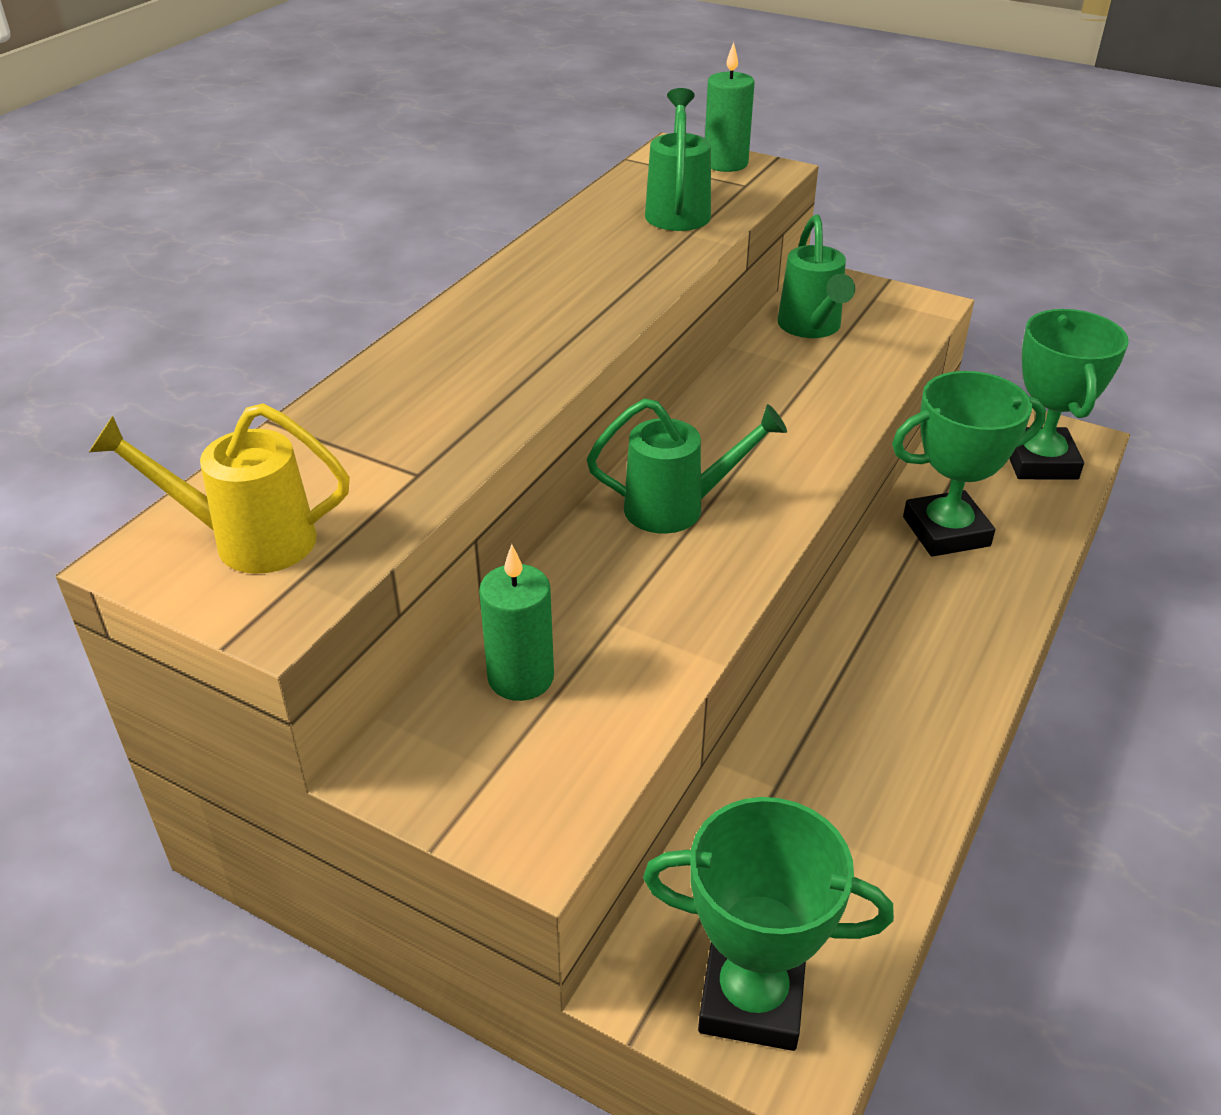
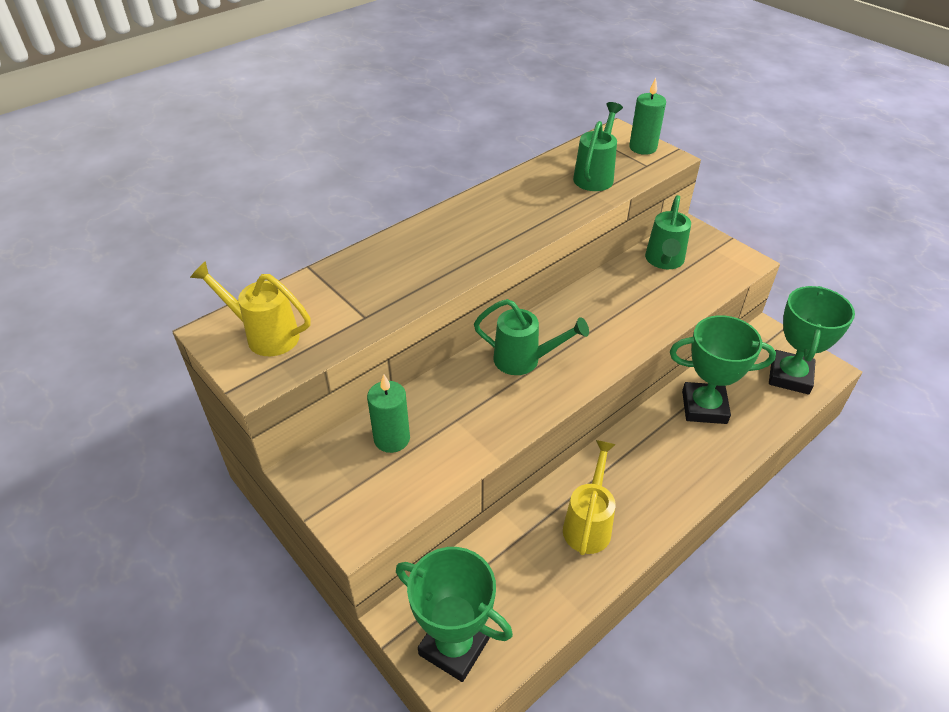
camera: 20 degrees right, 5 degrees up
none -> yellow watering can [563,440,616,555]

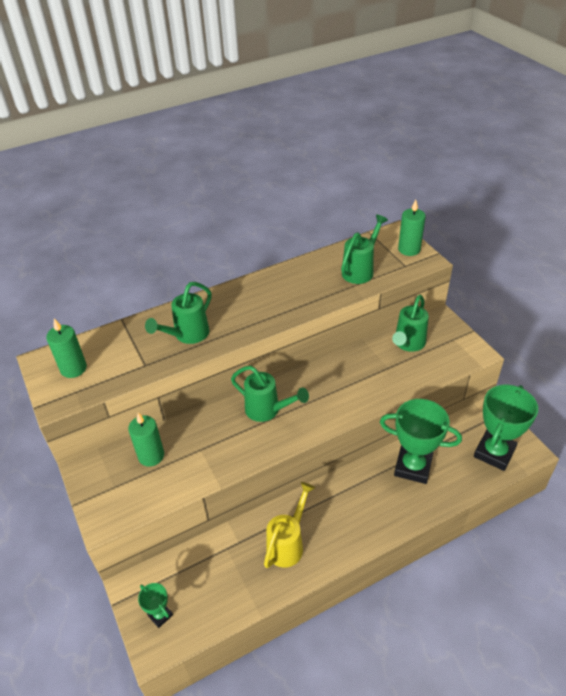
camera: 15 degrees right, 0 degrees up
yellow watering can [190,261,311,356] -> green candle [46,319,87,378]
green trophy [396,547,513,682] -> green trophy [138,583,173,628], size x0.48
none -> green watering can [145,282,212,344]

